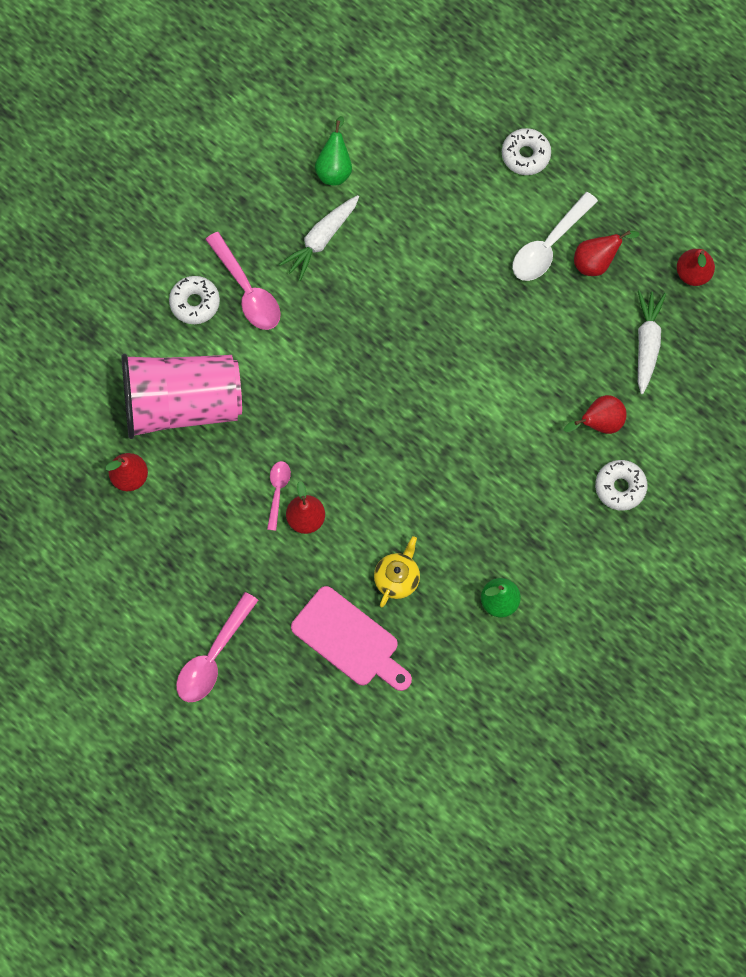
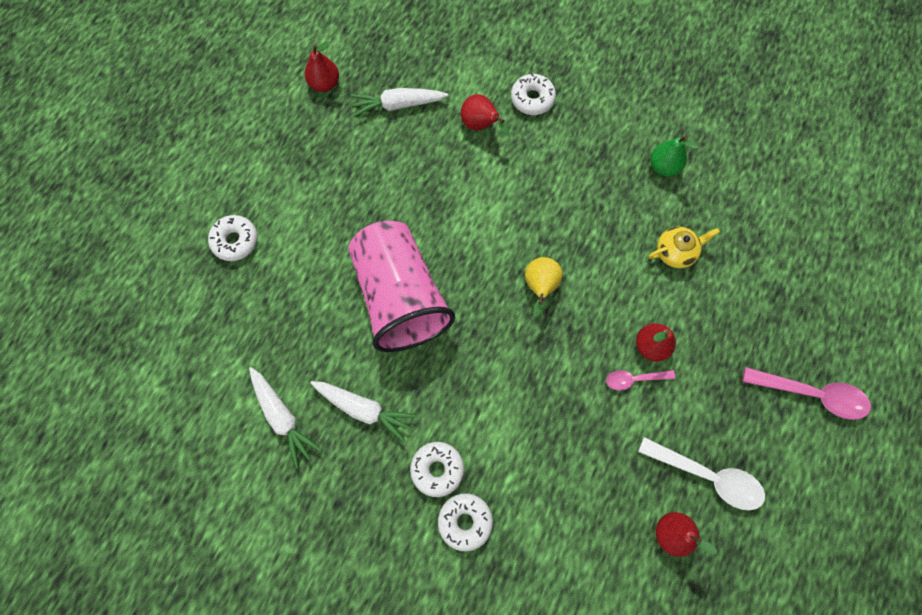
camera: 105 degrees left, 0 degrees up
pink cup [121,354,242,439] -> pink cup moved to [348,221,455,352]
pink spoon [205,232,281,330] -> white donut [410,442,464,497]
pink cutting board [291,586,412,691] -> none
green pear [315,116,352,185] -> white carrot [249,367,322,468]
yellow teapot [374,536,420,607] -> yellow teapot turned 150 degrees clockwise [648,227,720,268]
white spoon [512,192,598,281] -> white spoon moved to [638,437,765,511]
red pear [574,231,640,276] -> none
none -> yellow pear [525,257,563,317]

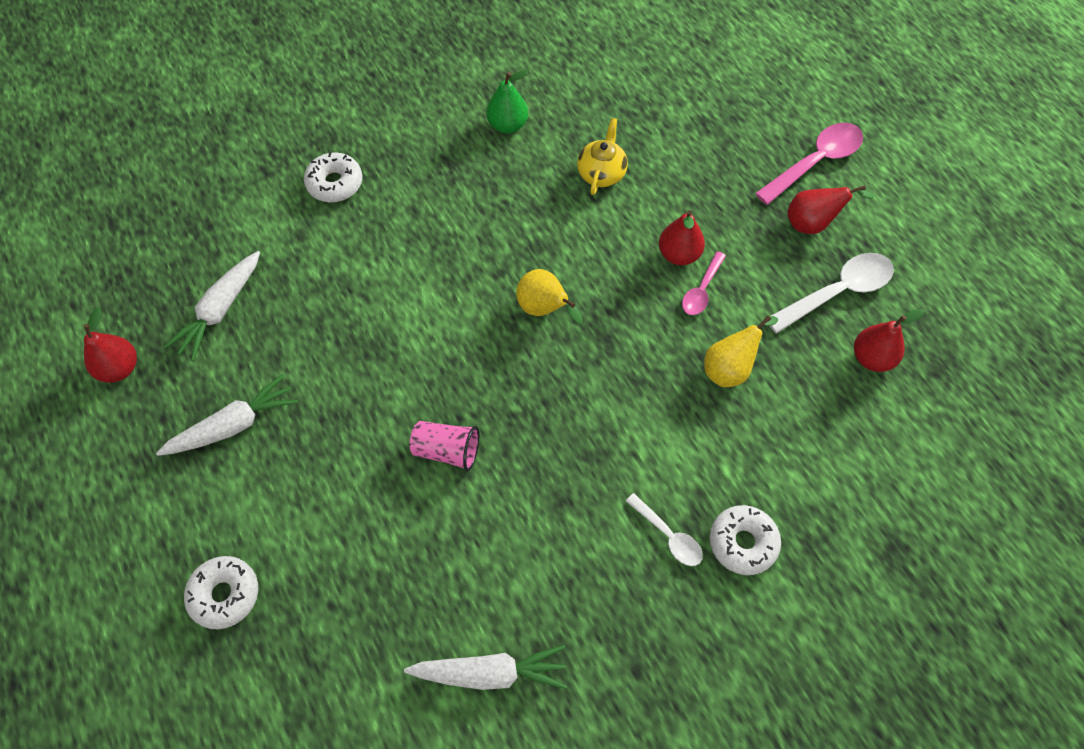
camera: 55 degrees left, 10 degrees down
white carrot [311,381,417,443] -> white carrot moved to [156,374,298,456]
pink cup [348,221,455,352] -> pink cup [410,421,479,471], size x0.41
white donut [410,442,464,497] -> white spoon [626,493,703,566]
red pear [461,94,509,135] -> red pear moved to [787,185,874,234]
none -> yellow pear [704,315,778,387]

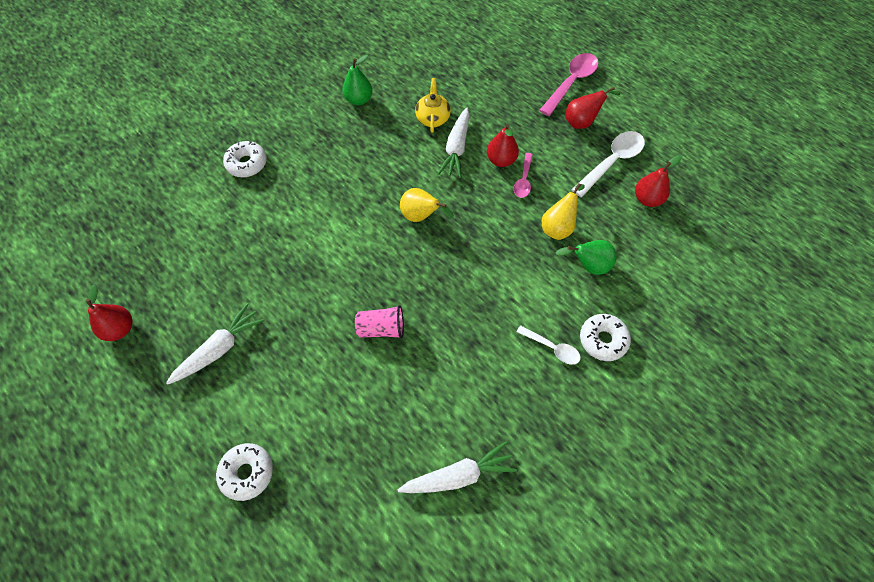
camera: 15 degrees left, 0 degrees up
white carrot [164,251,260,361] -> white carrot moved to [438,108,469,178]
none -> green pear [555,240,617,275]

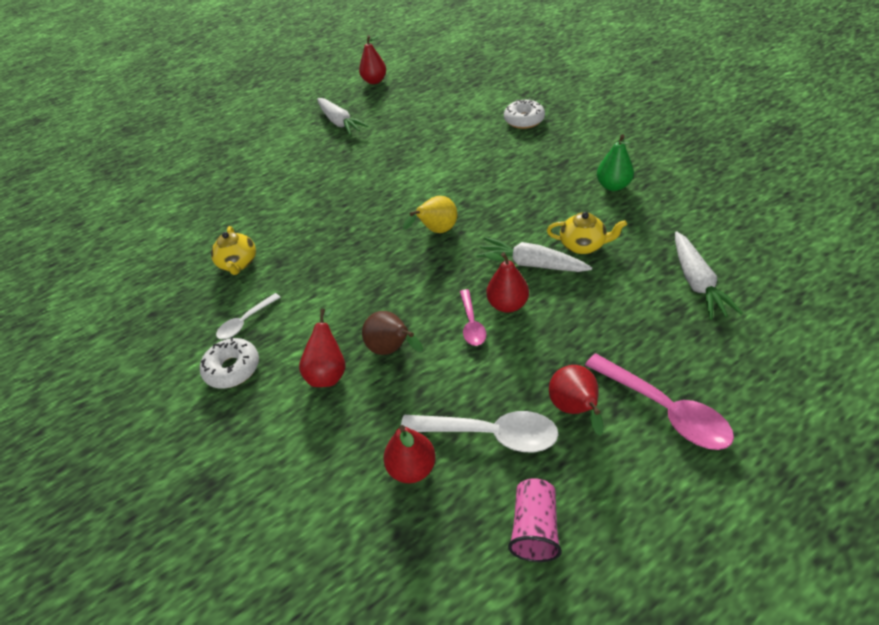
camera: 105 degrees right, 15 degrees down
white donut [216,443,273,501] -> none
pink cup [355,305,404,339] -> pink cup moved to [508,478,562,562]
white carrot [398,441,517,493] -> white carrot moved to [675,231,743,320]
pink spoon [514,153,533,198] -> pink spoon turned 120 degrees counterclockwise [460,289,486,346]
yellow pear [542,183,585,240] -> brown pear [362,311,423,355]
green pear [555,240,617,275] -> red pear [299,309,346,387]
white spoon [571,131,645,197] -> white spoon turned 45 degrees counterclockwise [401,411,559,452]
none -> yellow teapot [211,226,256,275]

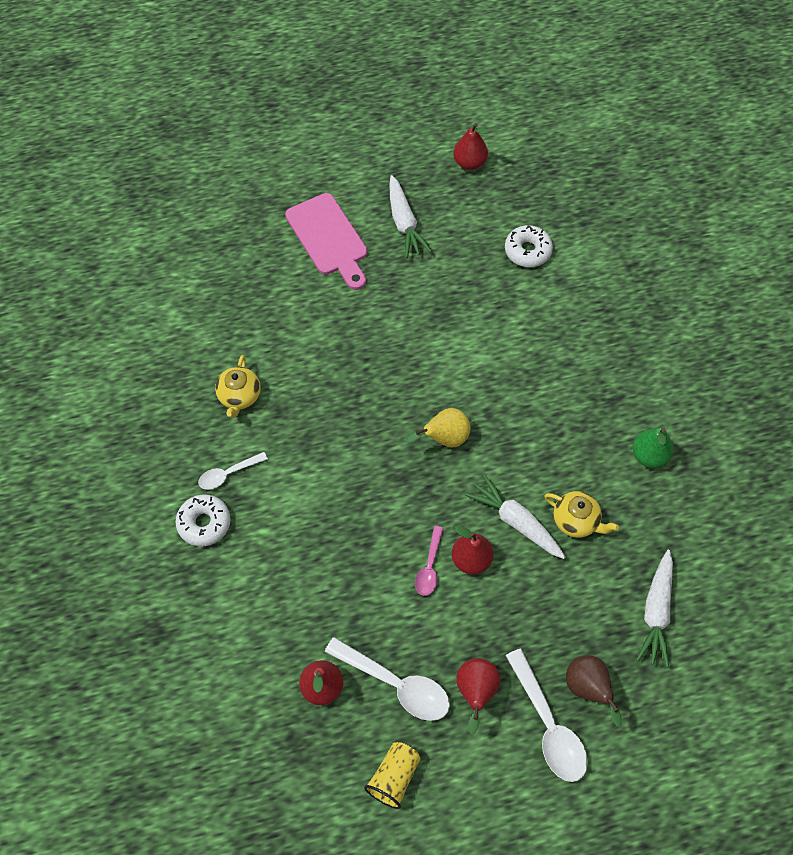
camera: 15 degrees right, 15 degrees up
red pear [299,309,346,387] -> none
brown pear [362,311,423,355] -> brown pear moved to [566,655,622,727]
white donut [504,99,545,129] -> white donut moved to [505,225,553,267]
pink cup [508,478,562,562] -> yellow cup [364,742,421,809]
pink spoon [585,353,734,450] -> white spoon [506,649,588,782]
none -> pink cutting board [285,193,367,290]

